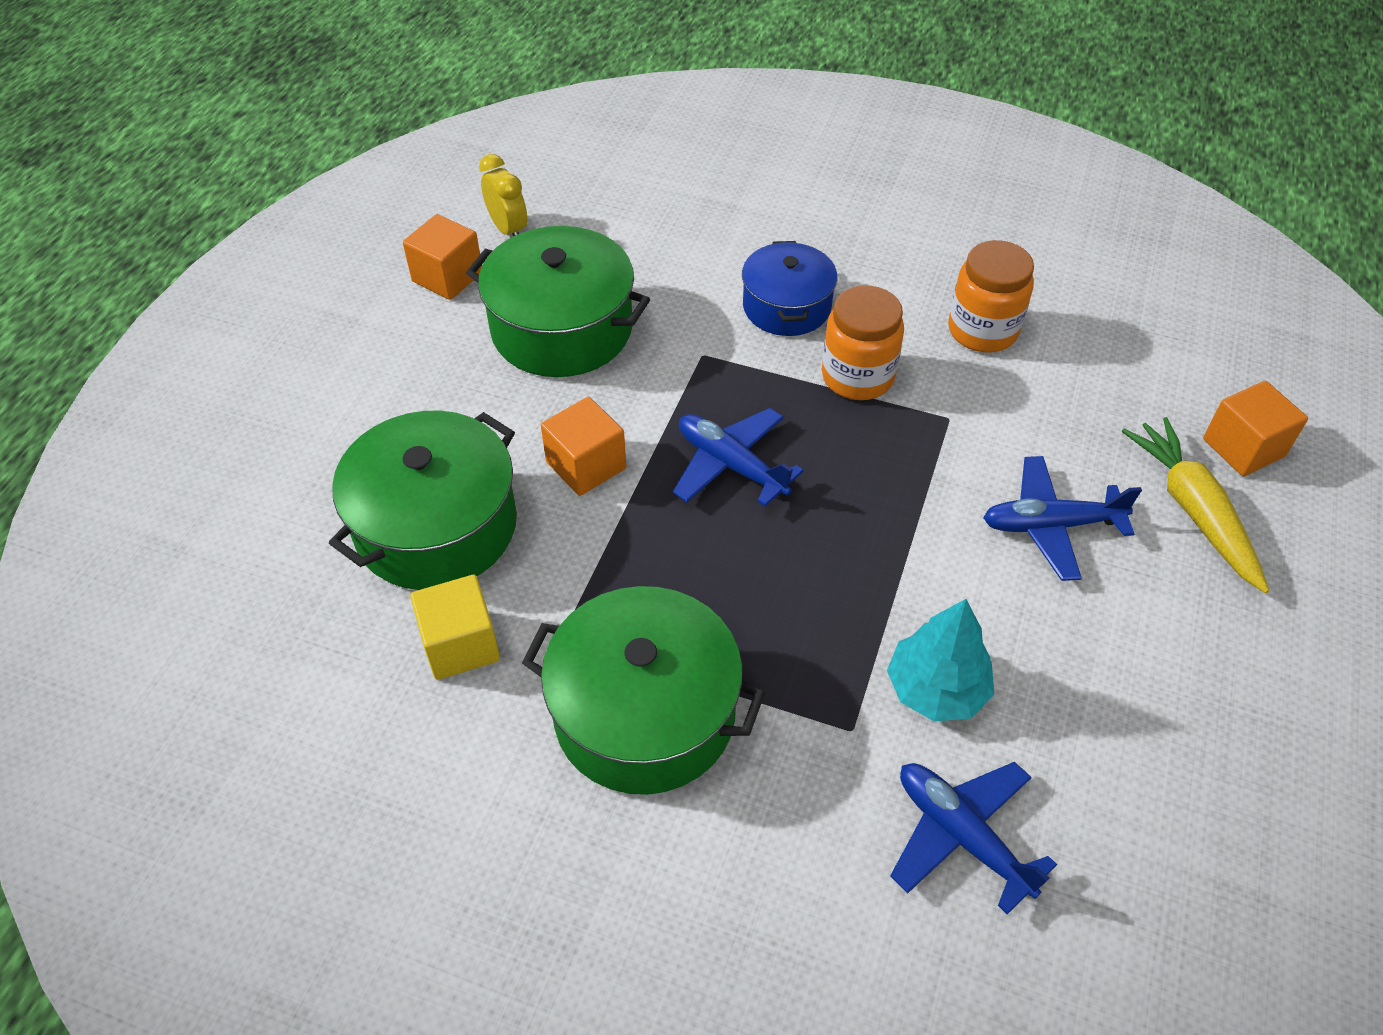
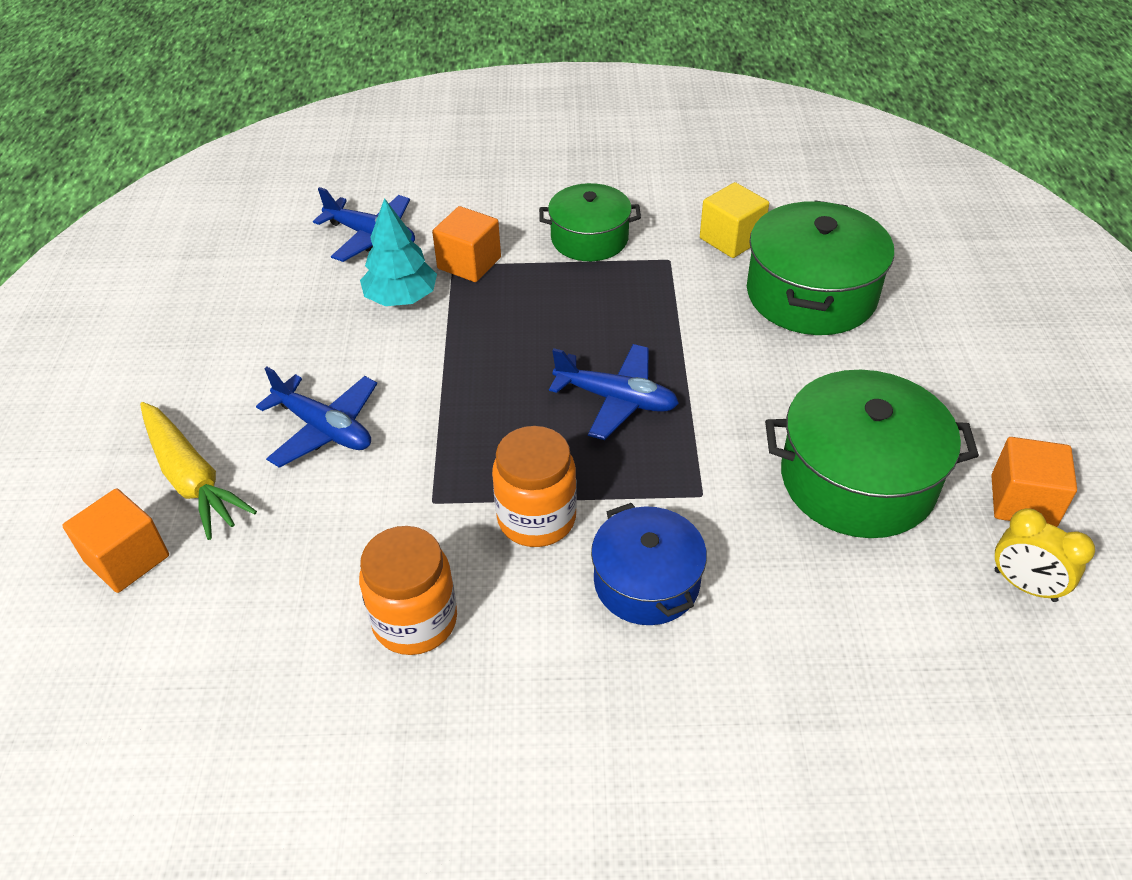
camera: 160 degrees right, 5 degrees down
green pot [522,586,765,795] -> green pot [539,183,641,261], size x0.64
orange cube [541,397,626,496] -> orange cube moved to [432,206,501,282]
blue plane [983,456,1142,581] -> blue plane turned 60 degrees clockwise [256,367,377,468]

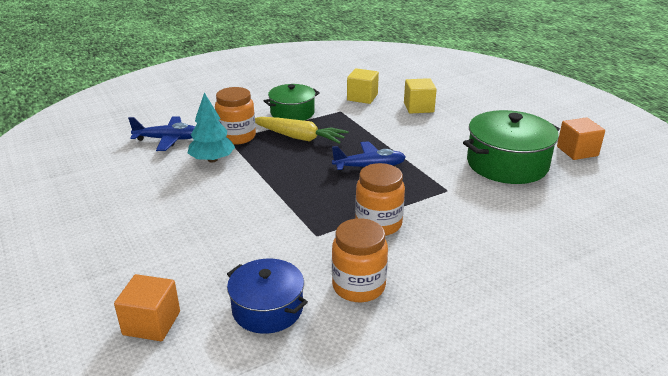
camera: 30 degrees left, 15 degrees down
yellow carrot [140,402,257,540] -> yellow carrot moved to [255,117,349,144]
blue plane [256,367,377,468] -> none
orange cube [432,206,501,282] -> orange jar [215,87,256,145]
blue pot [591,503,707,625] -> blue pot moved to [227,259,308,334]
green pot [747,200,894,335] -> yellow cube [404,78,437,114]
yellow clock [995,508,1095,602] -> none

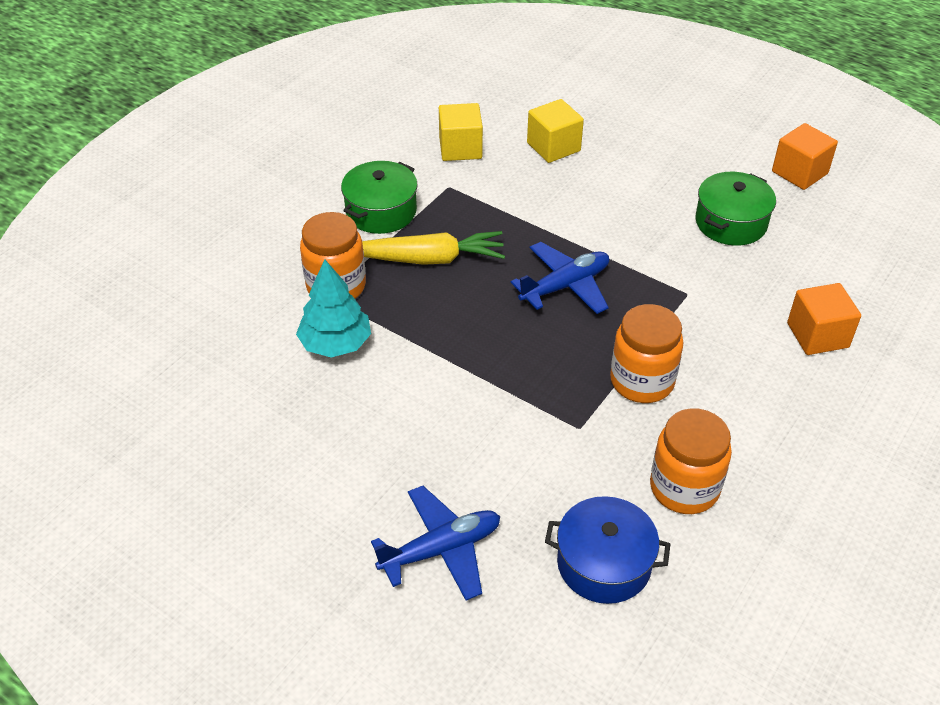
camera: 25 degrees left, 15 degrees up
orange cube [114,274,180,341] -> orange cube moved to [787,283,861,355]
blue plane [128,117,195,151] -> blue plane moved to [371,486,500,601]
green pot [463,110,560,184] -> green pot [695,172,776,246], size x0.64

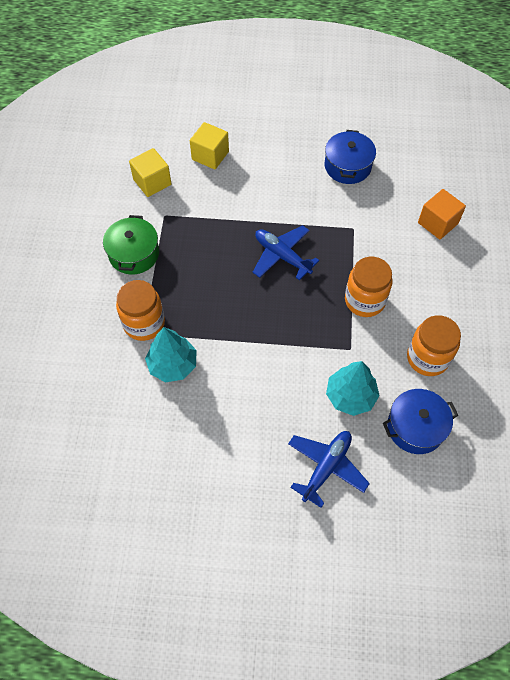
camera: 30 degrees left, 15 degrees up
yellow carrot [362,231,505,265] -> none
blue plane [511,242,609,314] -> blue plane turned 75 degrees counterclockwise [253,225,319,280]
green pot [695,172,776,246] -> blue pot [325,130,376,184]
orange cube [772,123,838,190] -> none
none -> turquoise tree [326,361,380,416]

